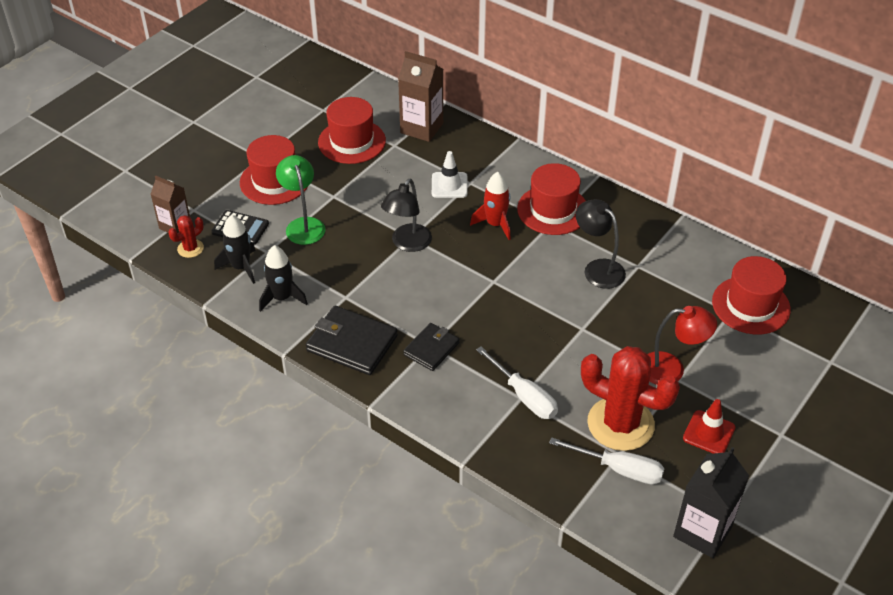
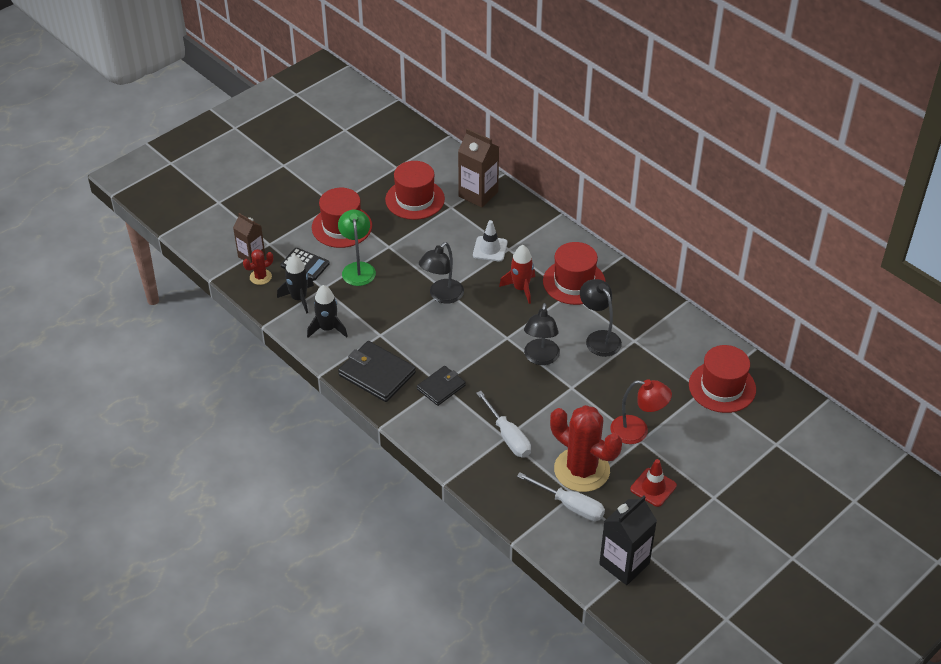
camera: 10 degrees right, 0 degrees up
none -> black lamp [524,303,560,365]

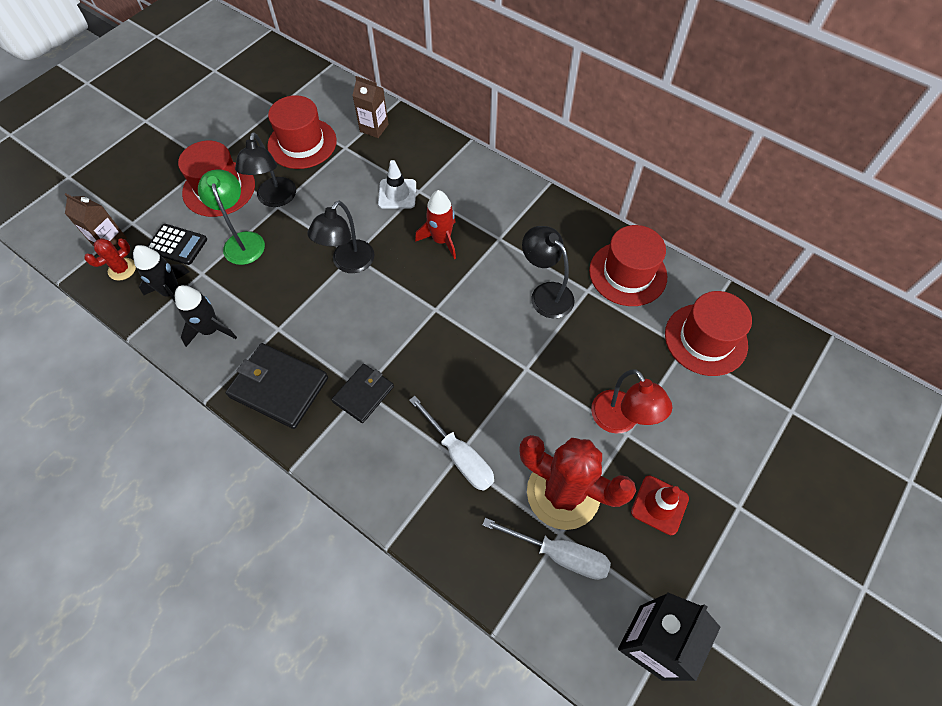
camera: 10 degrees left, 15 degrees up
brown carton [458,128,499,208] -> brown carton [352,76,389,138], size x0.65
black lamp [524,303,560,365] -> black lamp moved to [235,132,296,207]
red hat [543,242,606,305] -> red hat moved to [589,225,667,306]
red lamp [610,379,672,444] -> red lamp turned 60 degrees clockwise [591,370,672,433]

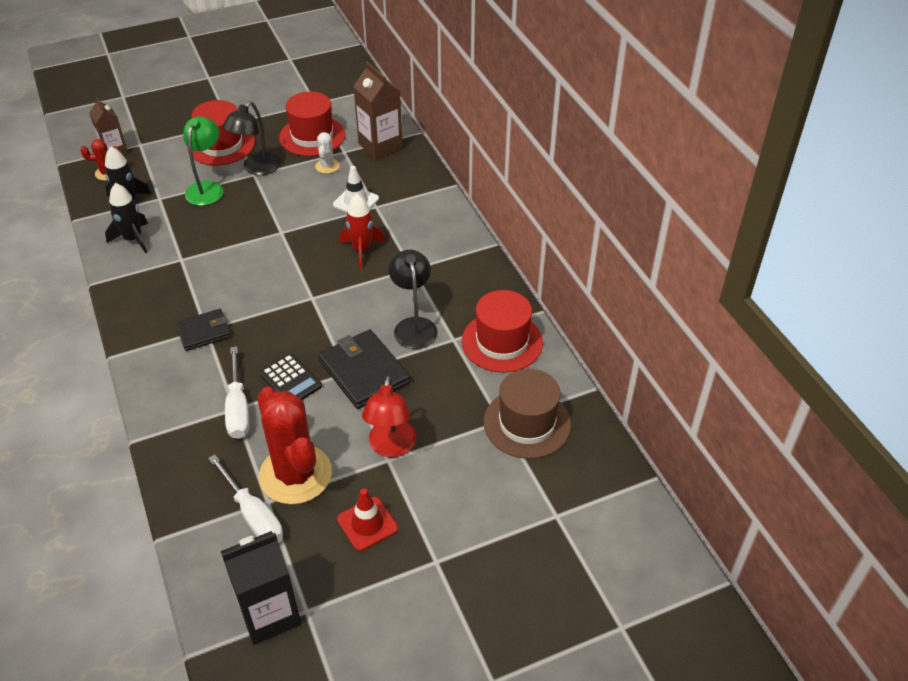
camera: 30 degrees right, 15 degrees down
black calculator [147,224,207,265] -> black calculator moved to [260,353,322,400]
black wallet [226,343,328,429] -> black wallet moved to [319,329,410,409]
black lamp [307,201,374,273] -> none
brown carton [352,76,389,138] -> brown carton [353,62,403,159], size x1.54
red hat [665,291,752,376] -> brown hat [483,369,571,459]
none -> white cactus [315,132,340,174]

